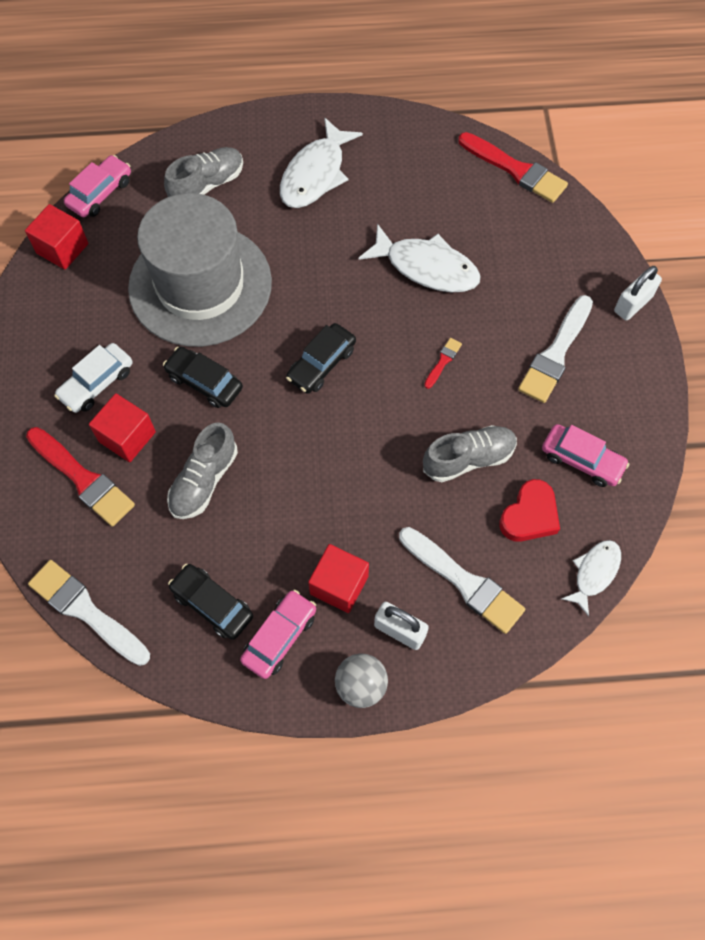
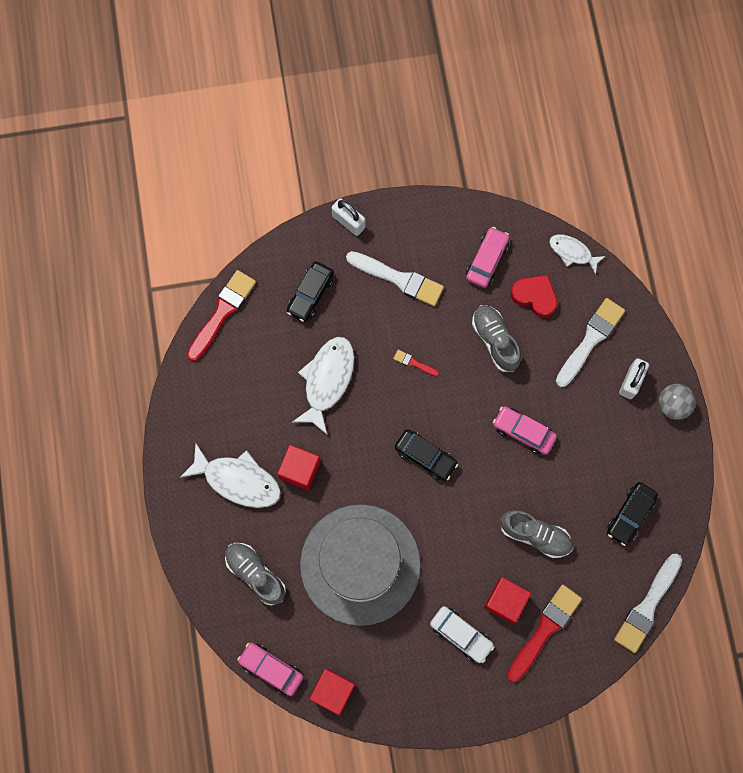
camera: 95 degrees left, 10 degrees up
black car [163,347,243,408] -> black car moved to [287,262,334,322]
pink car [240,589,316,679] -> pink car moved to [493,406,557,455]
red cube [308,544,369,613] -> red cube moved to [277,445,321,490]

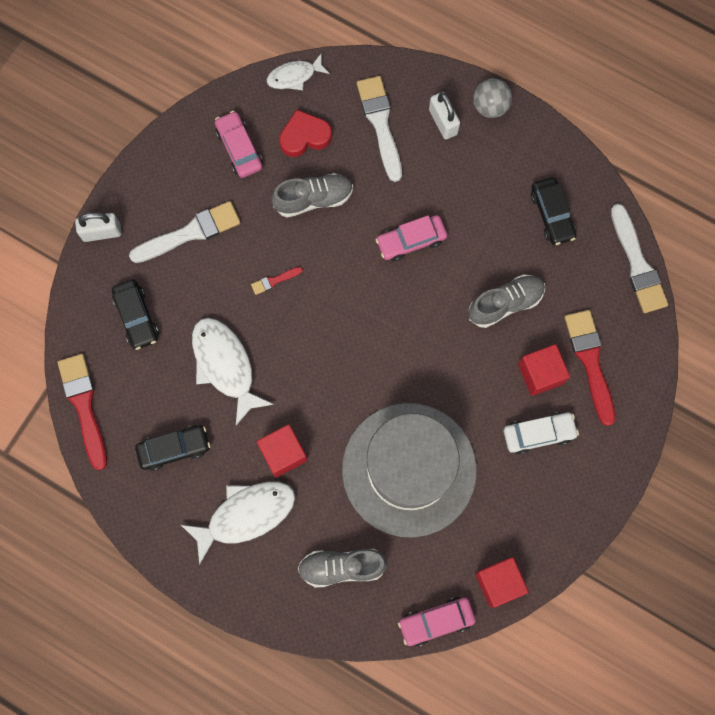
camera: 50 degrees left, 0 degrees up
black car [395,429,458,481] -> black car moved to [135,425,210,471]
grey shoe [472,305,521,372] -> grey shoe turned 150 degrees clockwise [272,173,353,217]

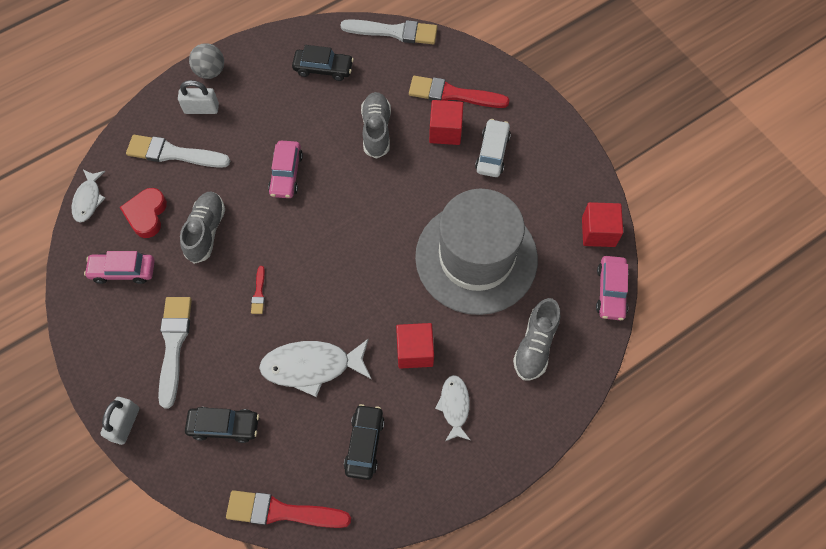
camera: 65 degrees left, 10 degrees down
white fish [181,481,296,565] -> white fish [435,375,470,441], size x0.59

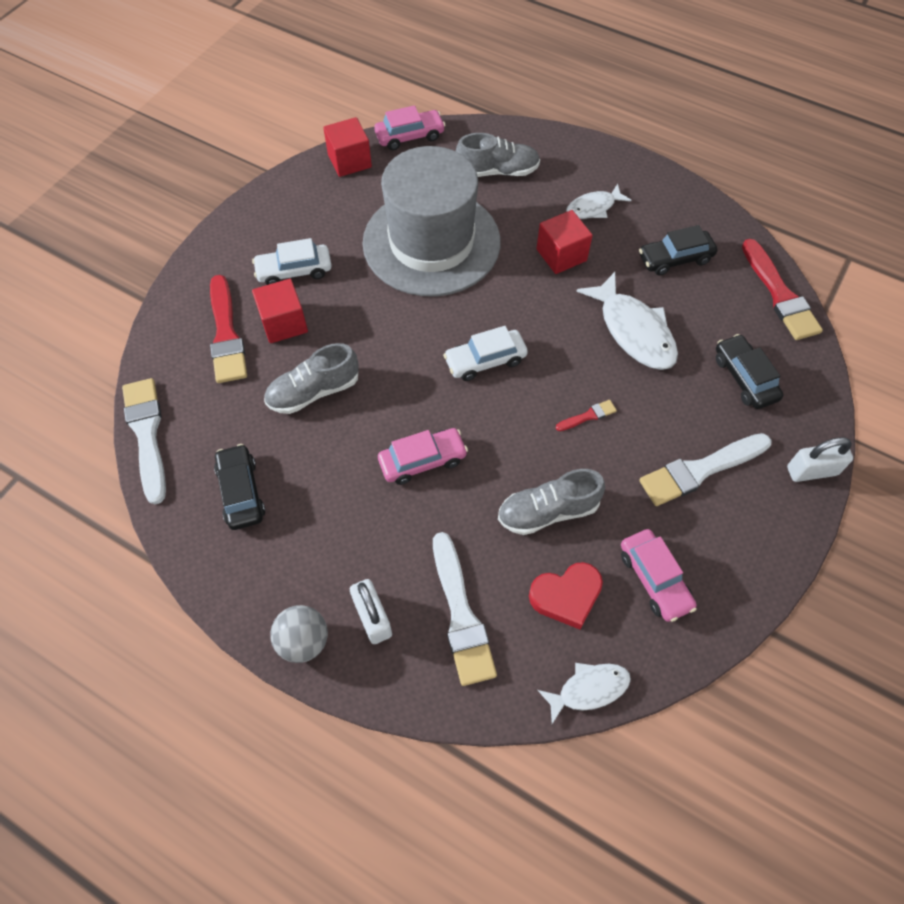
camera: 115 degrees left, 5 degrees down
none -> white car [443,326,528,381]

